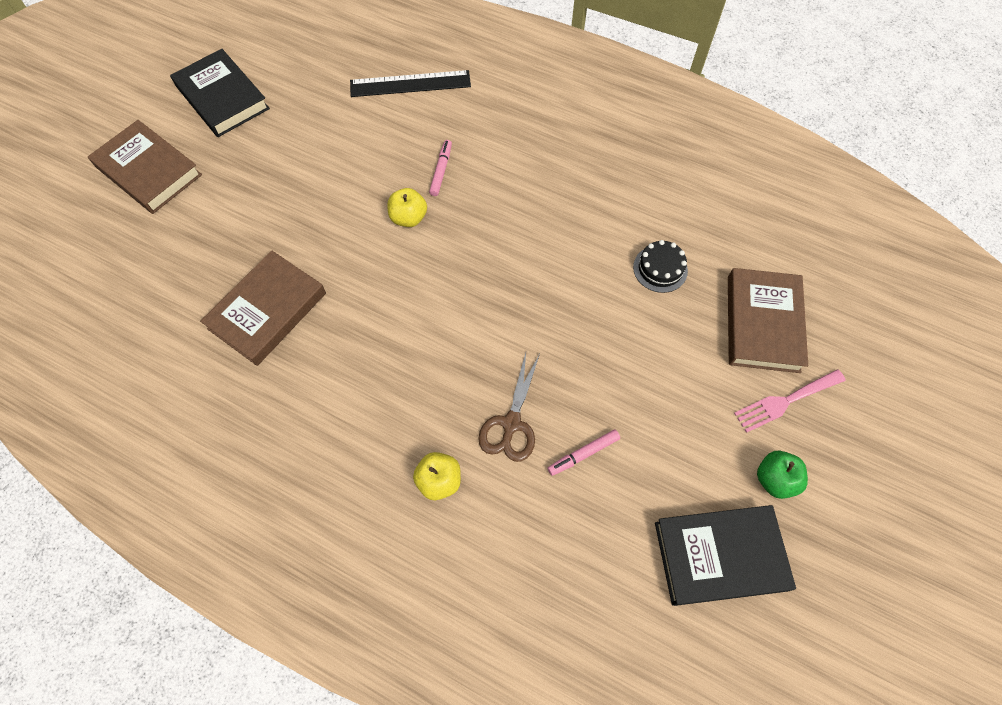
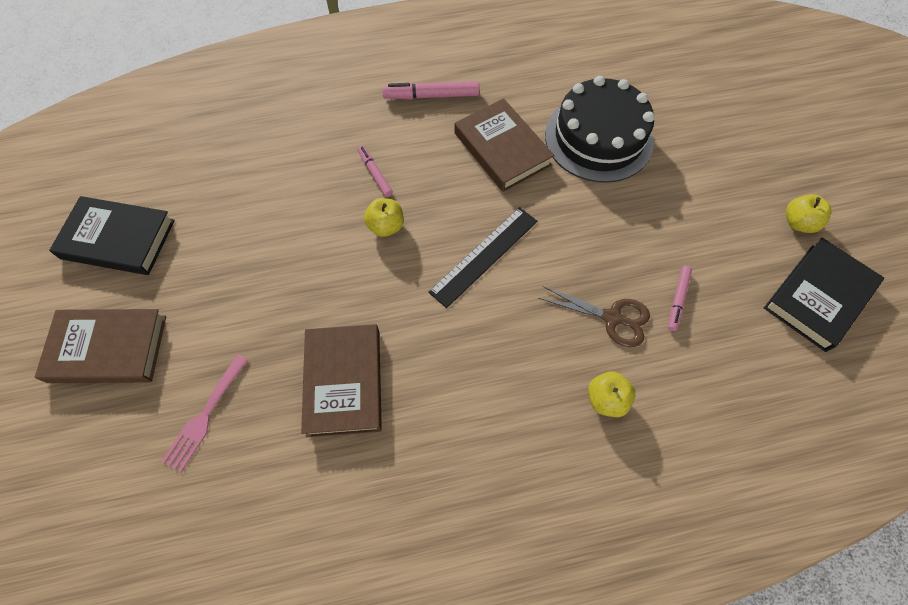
camera: 40 degrees left, 0 degrees up
black ruler [350,70,471,97] -> black ruler moved to [428,207,537,308]
brown scissors [478,353,540,462] -> brown scissors turned 45 degrees counterclockwise [538,286,650,347]
black cake [633,240,688,293] -> black cake [545,76,655,183], size x2.25
brown book [728,268,808,373] -> brown book moved to [455,98,555,192]
pink fork [734,369,846,433] -> pink fork moved to [161,354,248,472]
green apple [757,451,808,499] -> yellow apple [786,194,831,233]
none -> pink marker [382,81,479,100]

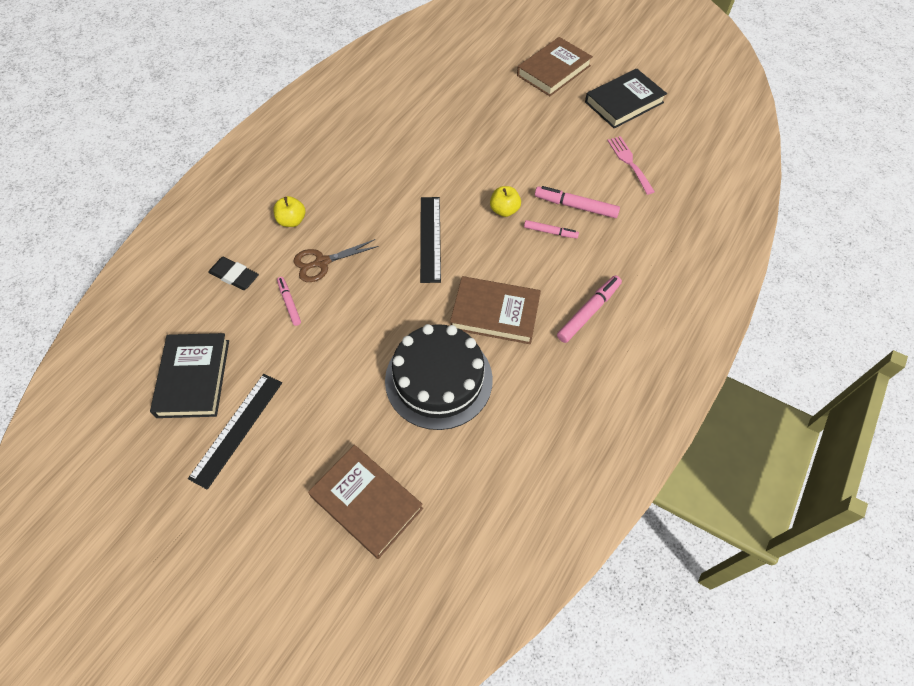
camera: 135 degrees right, 5 degrees down
pink fork [161,354,248,472] -> pink fork moved to [607,136,655,195]
brown book [301,324,382,437] -> brown book moved to [308,445,423,559]
yellow apple [786,194,831,233] -> black ruler [188,374,282,490]
none -> black eraser [208,257,259,290]
none -> pink marker [535,186,620,218]

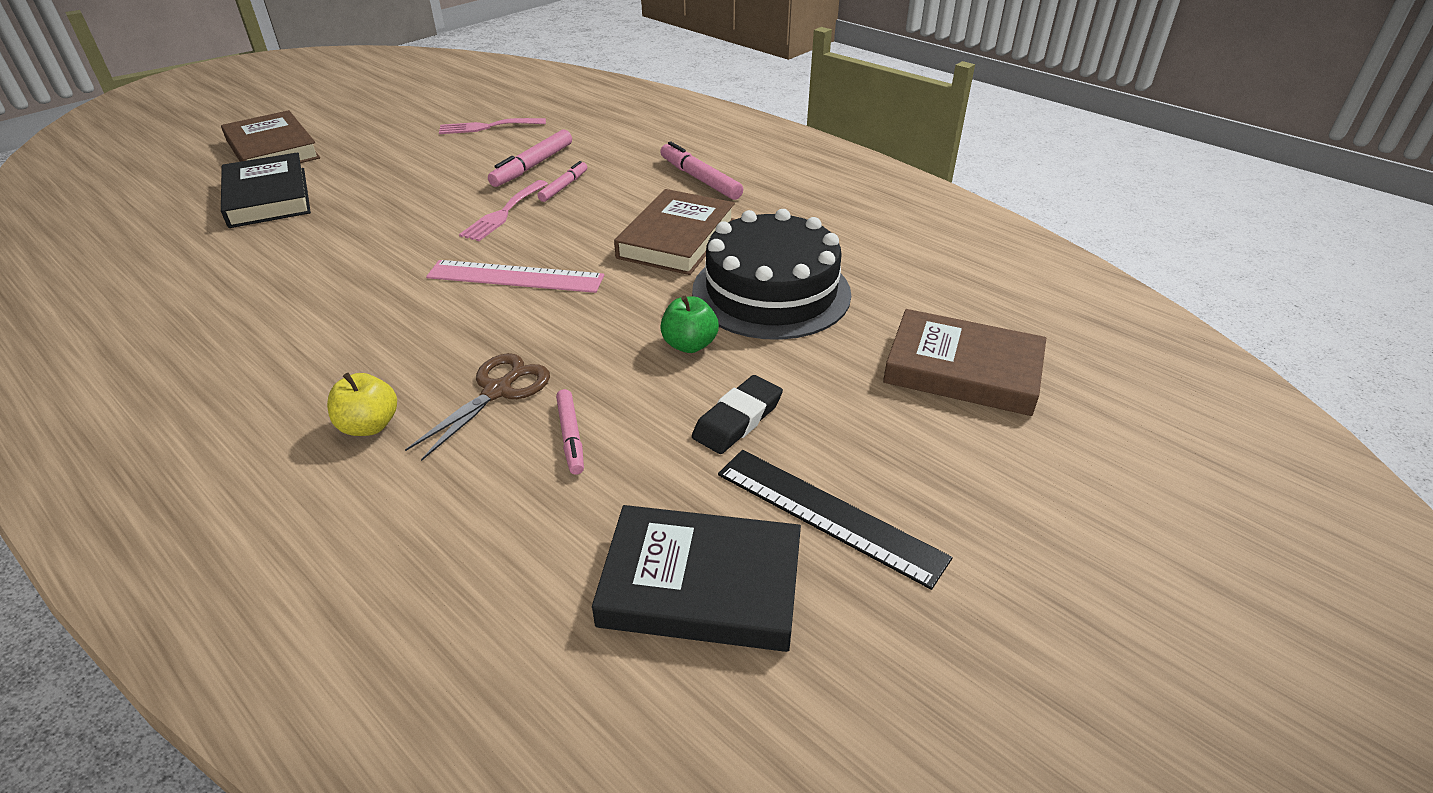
camera: 80 degrees left, 20 degrees down
black eraser [208,257,259,290] -> black eraser moved to [692,375,783,454]
pink marker [277,277,301,326] -> pink marker turned 90 degrees counterclockwise [556,389,584,475]
brown scissors [293,239,379,282] -> brown scissors turned 135 degrees counterclockwise [405,353,550,461]
brown book [308,445,423,559] -> brown book turned 60 degrees clockwise [883,309,1046,416]
black ruler [420,197,441,283] -> pink ruler [426,260,604,293]
yellow apple [490,186,521,217] -> pink fork [459,180,548,241]
black book [585,68,667,129] -> black book moved to [221,152,311,228]
none -> green apple [660,296,719,353]

